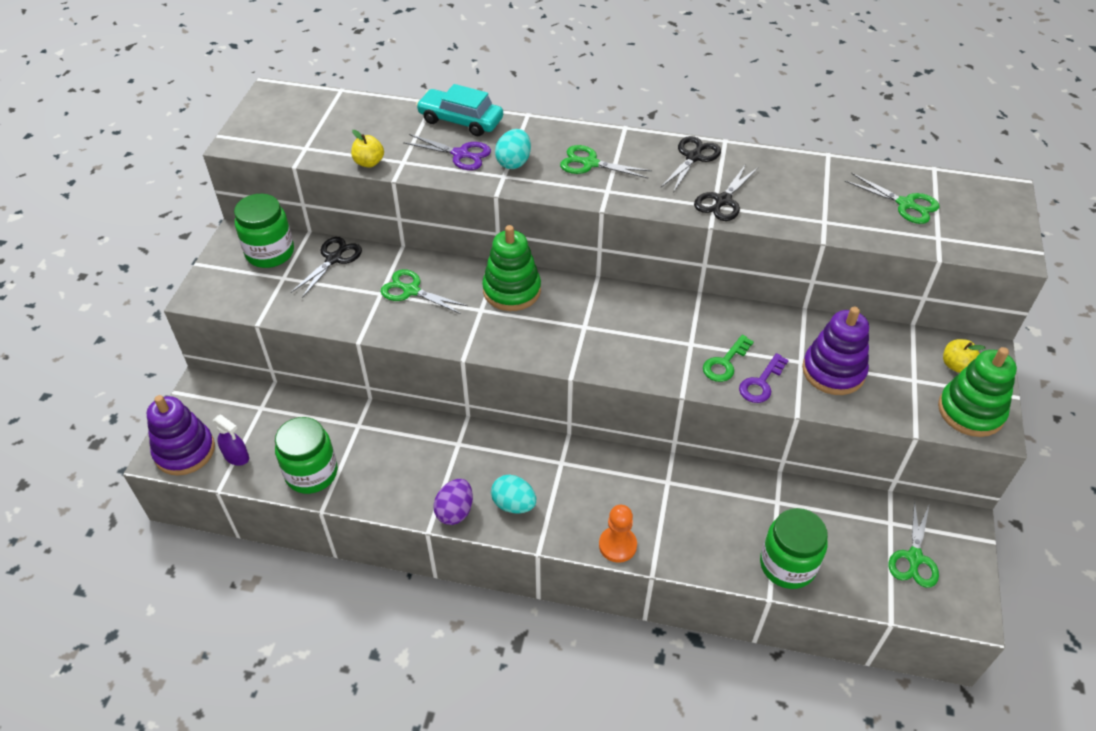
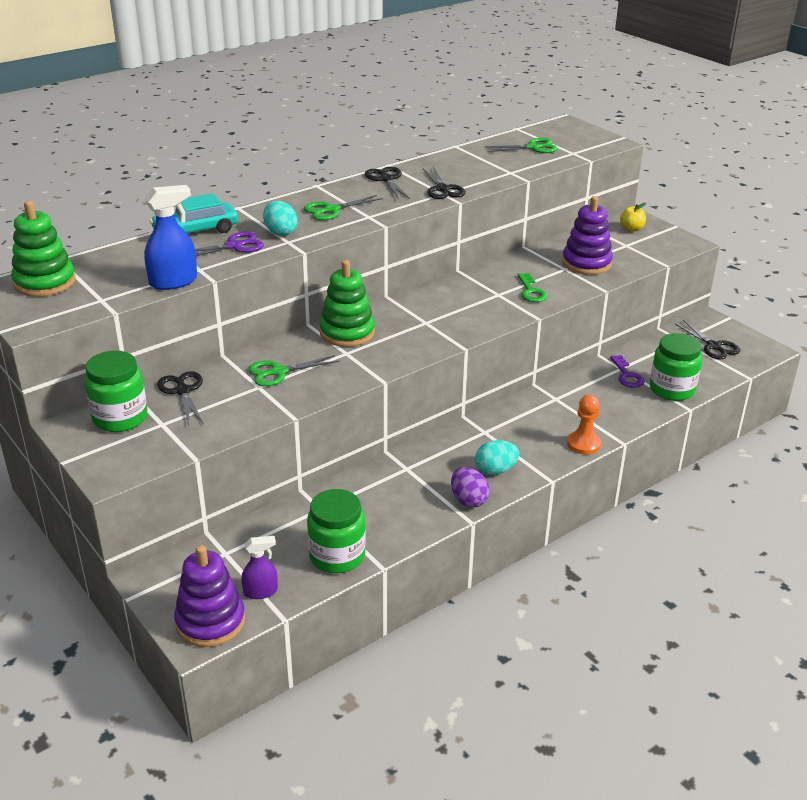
camera: 50 degrees left, 15 degrees down
yellow apple [351,130,384,168] -> blue spray bottle [144,185,197,290]
purple key [739,353,789,403] -> purple key moved to [610,355,645,388]
green scissors [889,500,939,588] -> black scissors [675,320,740,359]
green stacking toy [938,347,1017,437] -> green stacking toy moved to [11,201,76,297]

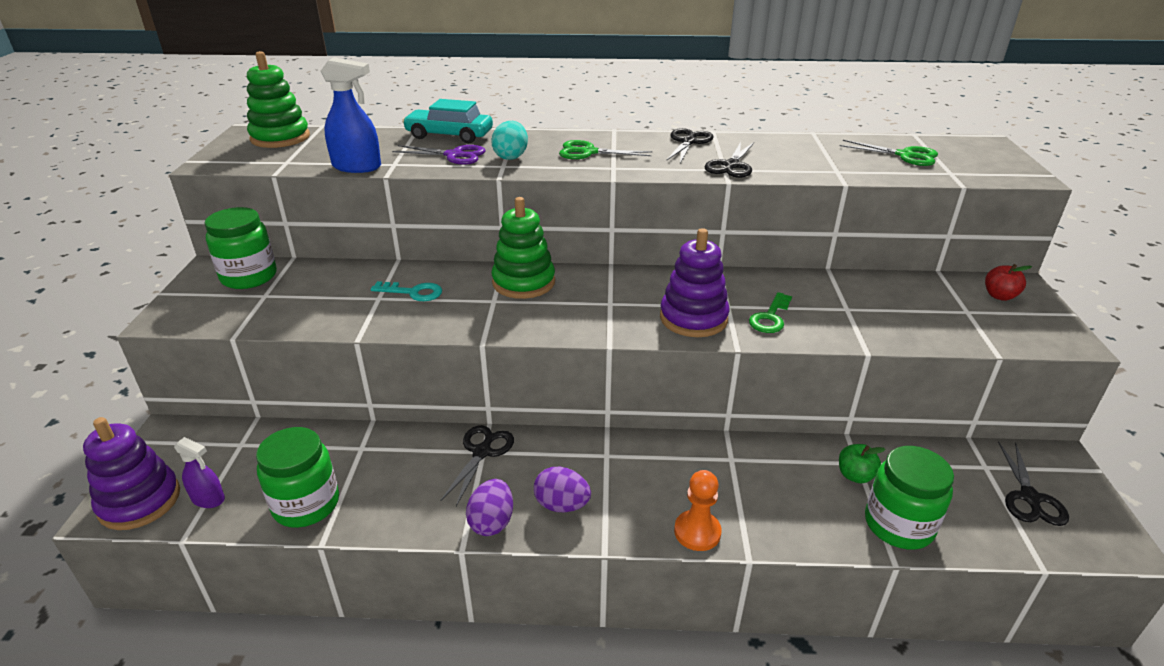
camera: 40 degrees right, 0 degrees up
black scissors [157,371,203,425] -> black scissors moved to [440,425,514,506]
green scissors [248,355,339,386] -> turquoise key [371,281,442,301]
turquoise egg [475,440,519,475] -> purple egg [534,467,591,512]
purple stacking toy [562,196,613,275] -> purple stacking toy moved to [660,228,729,337]
purple key [610,355,645,388] -> green apple [839,444,885,484]
yellow apple [620,203,646,232] -> red apple [985,264,1032,301]

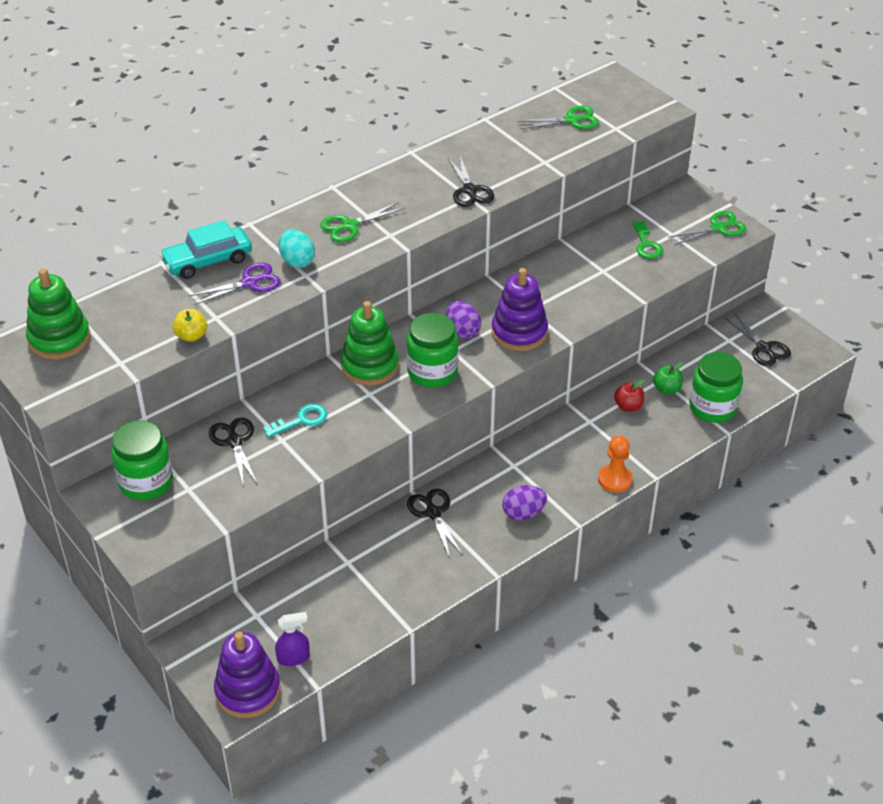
camera: 40 degrees left, 10 degrees up
green jar [256,427,339,528] -> green jar moved to [407,313,459,388]
blue spray bottle [321,57,381,173] -> yellow apple [173,309,207,342]
purple egg [466,479,513,536] -> purple egg moved to [446,301,481,339]
black scissors [666,128,714,163] -> black scissors moved to [209,417,257,484]
green key [749,292,792,333] -> green key moved to [632,221,663,259]
red apple [985,264,1032,301] -> red apple moved to [614,380,645,412]
none -> green scissors [668,211,746,245]

